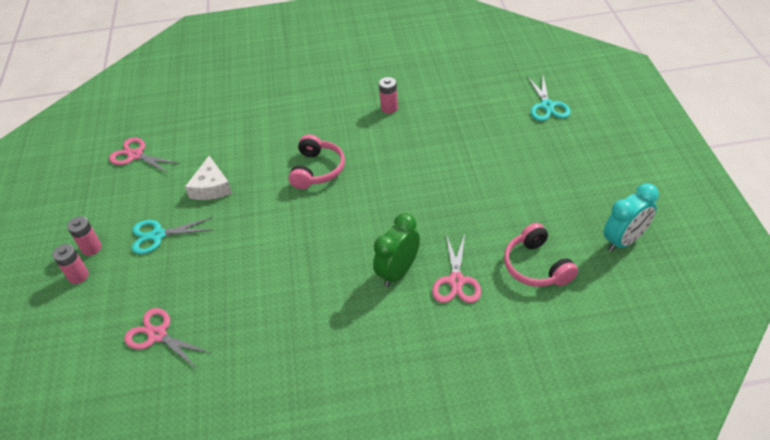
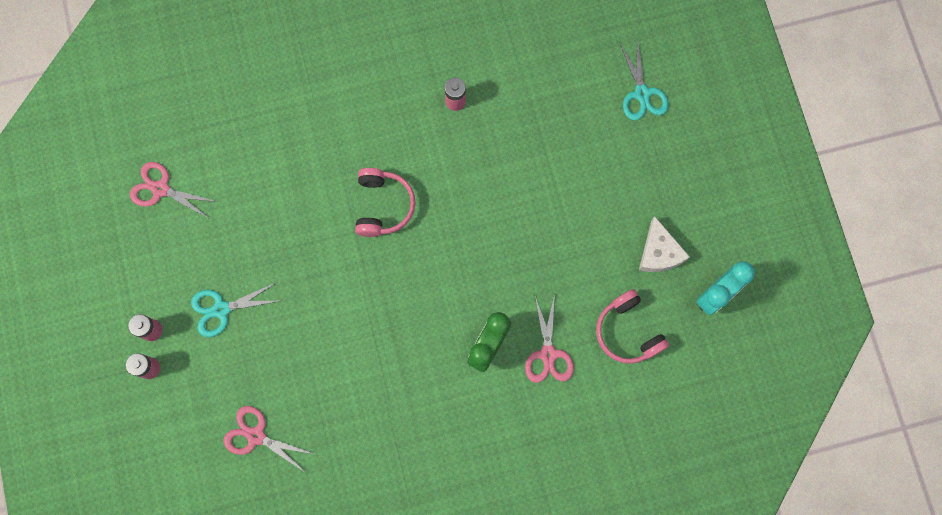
camera: 10 degrees left, 30 degrees up
white cheese [185,156,232,200] -> white cheese moved to [639,216,690,272]

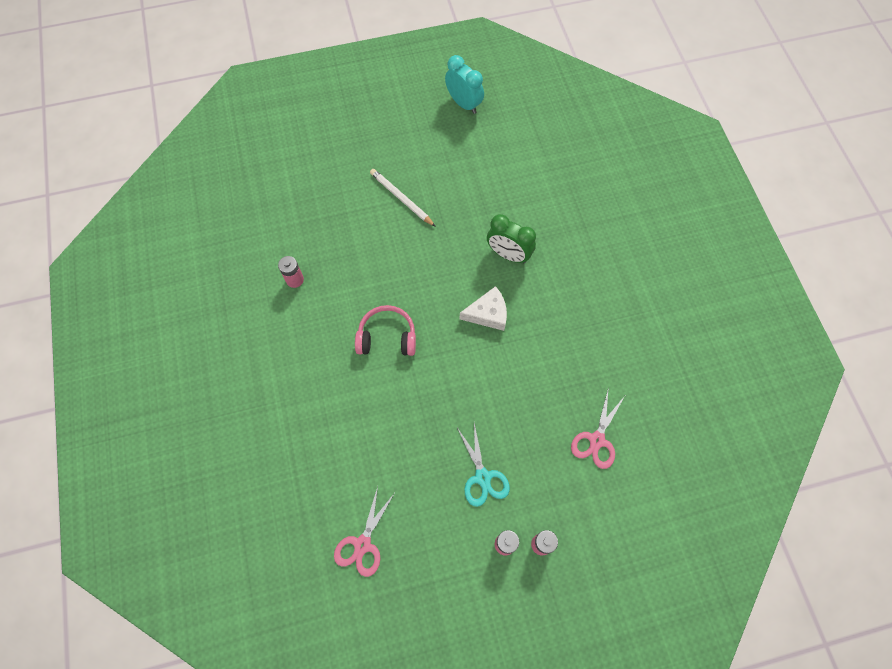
camera: 90 degrees left, 10 degrees down
pink scissors [525,294,574,383] -> none
pink headphones [596,289,669,364] -> none
turquoise scissors [619,41,669,121] -> none
white cheese [639,216,690,272] -> white cheese moved to [460,286,507,331]
none -> white pencil [370,169,436,227]

